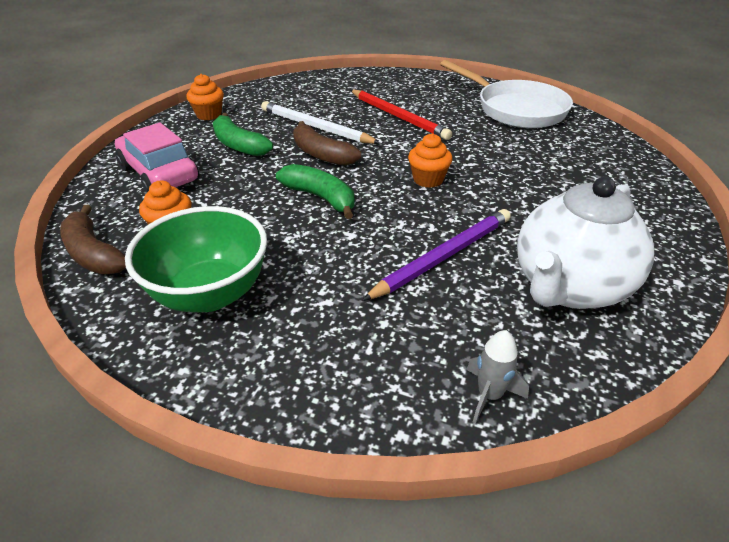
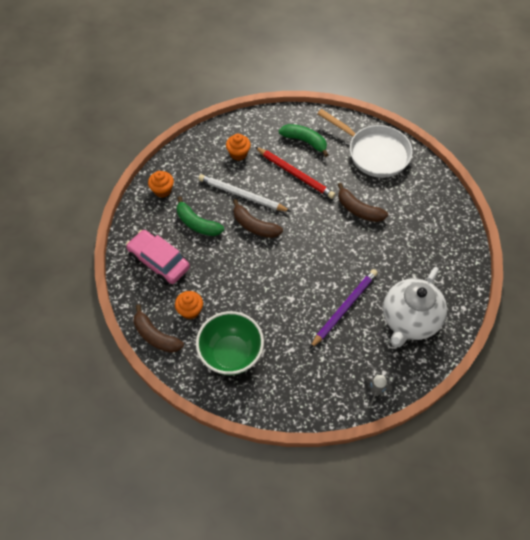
camera: 10 degrees left, 20 degrees up
green banana [276,164,355,219] -> green banana moved to [279,124,329,157]
orange cupcake [408,133,453,188] -> orange cupcake moved to [226,134,251,160]
none -> brown banana [338,183,388,222]

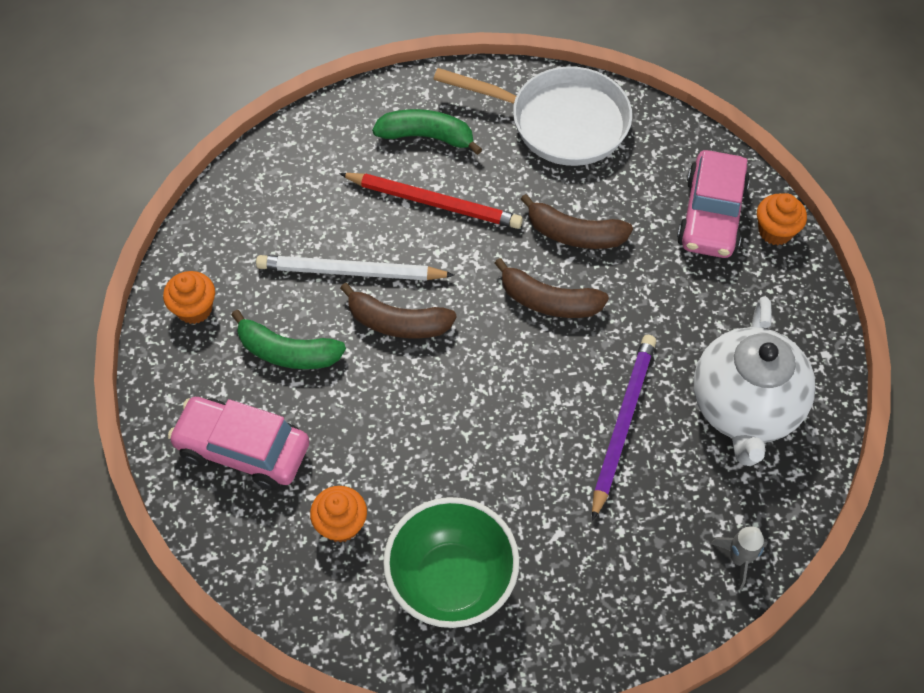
camera: 20 degrees left, 0 degrees up
brown banana [134,304,184,353] -> brown banana moved to [494,258,609,318]
orange cupcake [226,134,251,160] -> orange cupcake moved to [757,193,807,245]
none -> pink car [677,150,750,258]

